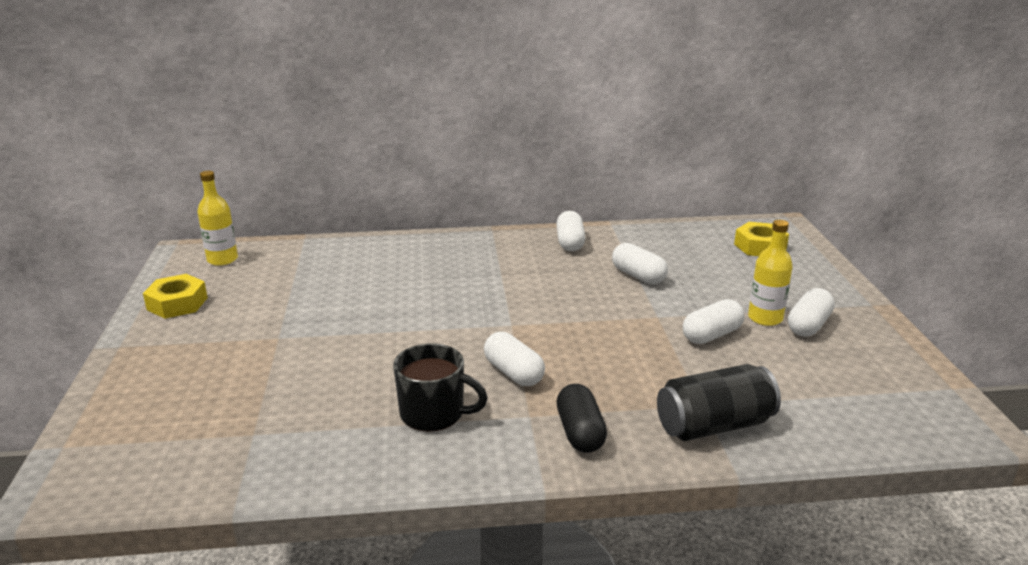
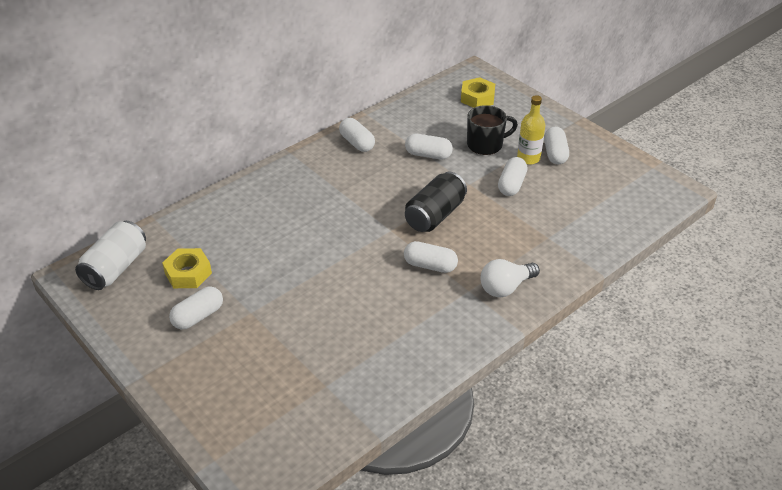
camera: 35 degrees left, 15 degrees up
yellow nut [143,274,208,319] -> yellow nut moved to [162,248,212,288]
yellow bottle [197,171,238,266] -> white can [75,221,146,290]
black mug [393,343,488,432] -> black mug moved to [467,105,518,155]
black capsule [557,384,607,453] -> white light bulb [481,259,540,297]
black can [657,364,781,441] -> black can moved to [405,172,467,232]
none -> white capsule [169,286,223,330]

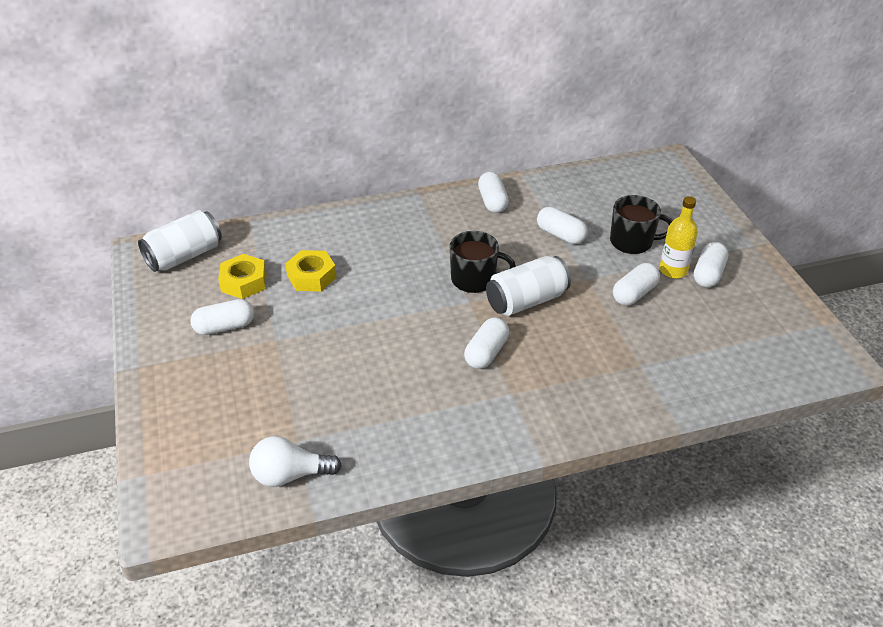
camera: 25 degrees right, 0 degrees up
white capsule [404,241,458,273] -> white capsule turned 75 degrees clockwise [464,317,509,369]
black can [405,172,467,232] -> white can [486,256,571,316]
yellow nut [461,77,495,108] -> yellow nut moved to [285,250,337,292]
white light bulb [481,259,540,297] -> white light bulb moved to [249,436,342,487]
none -> black mug [450,231,516,293]

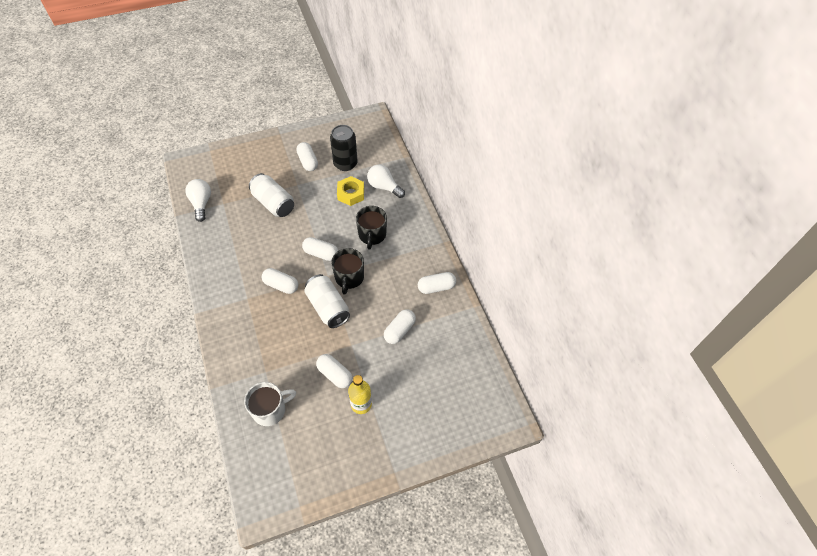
camera: 85 degrees right, 15 degrees up
white can [138,210,222,272] -> white can moved to [249,173,294,217]
yellow nut [218,254,267,299] -> black can [330,125,358,171]
black mug [610,195,673,254] -> black mug moved to [356,206,387,250]
white capsule [694,242,729,288] -> white capsule moved to [302,237,338,261]
none -> white mug [244,382,296,426]
none -> white light bulb [367,164,405,198]

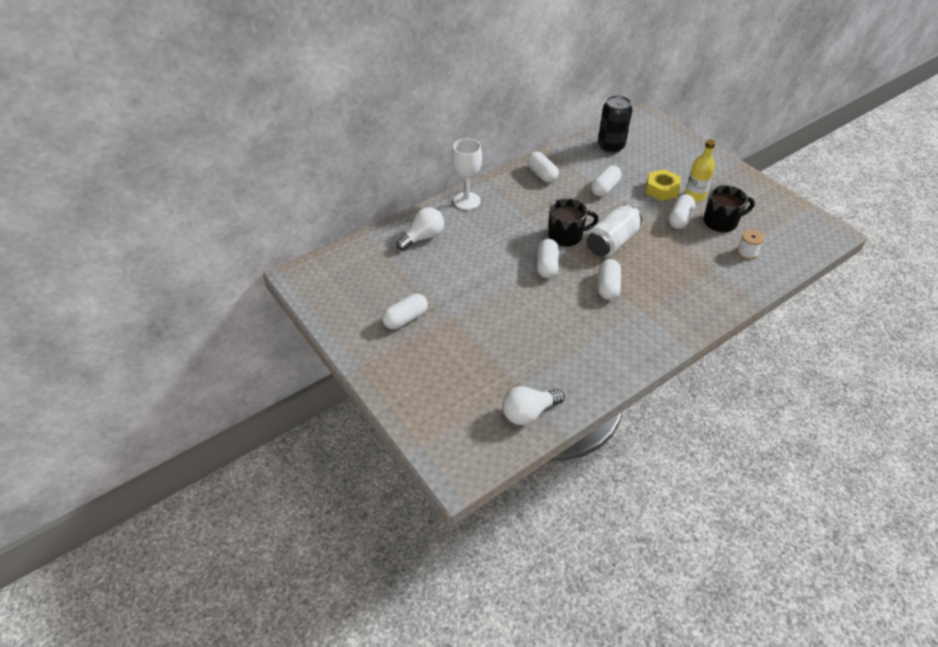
camera: 105 degrees left, 10 degrees down
white mug [244,382,296,426] -> white spool [737,230,764,259]
white can [249,173,294,217] -> none
black can [330,125,358,171] -> black can moved to [598,95,632,153]
yellow nut [337,176,364,206] -> yellow nut moved to [646,170,681,201]
black mug [356,206,387,250] -> black mug moved to [703,185,755,232]
white light bulb [367,164,405,198] -> white light bulb turned 150 degrees counterclockwise [396,207,444,251]
white capsule [384,309,416,344] -> white capsule turned 75 degrees counterclockwise [591,165,622,197]
none -> white goblet [452,138,482,210]

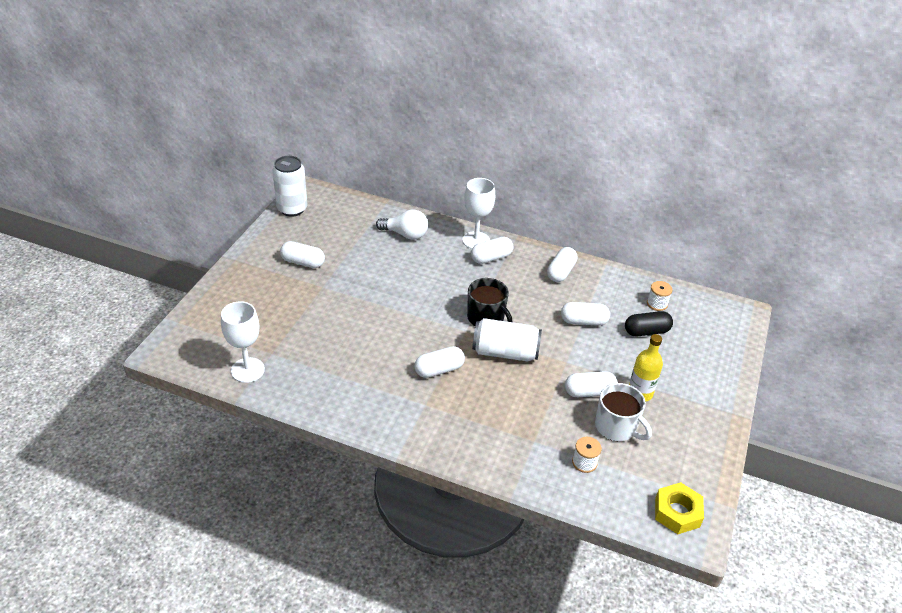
camera: 55 degrees right, 5 degrees down
white light bulb [502,386,565,425] -> white goblet [221,301,265,383]
white capsule [537,239,559,278] -> white capsule moved to [471,237,513,264]
black can [598,95,632,153] -> white spool [647,281,672,311]
yellow nut [646,170,681,201] -> yellow nut moved to [655,482,704,534]
black mug [703,185,755,232] -> white mug [595,383,652,441]
none -> white can [272,156,307,217]
none -> black capsule [625,311,673,336]

